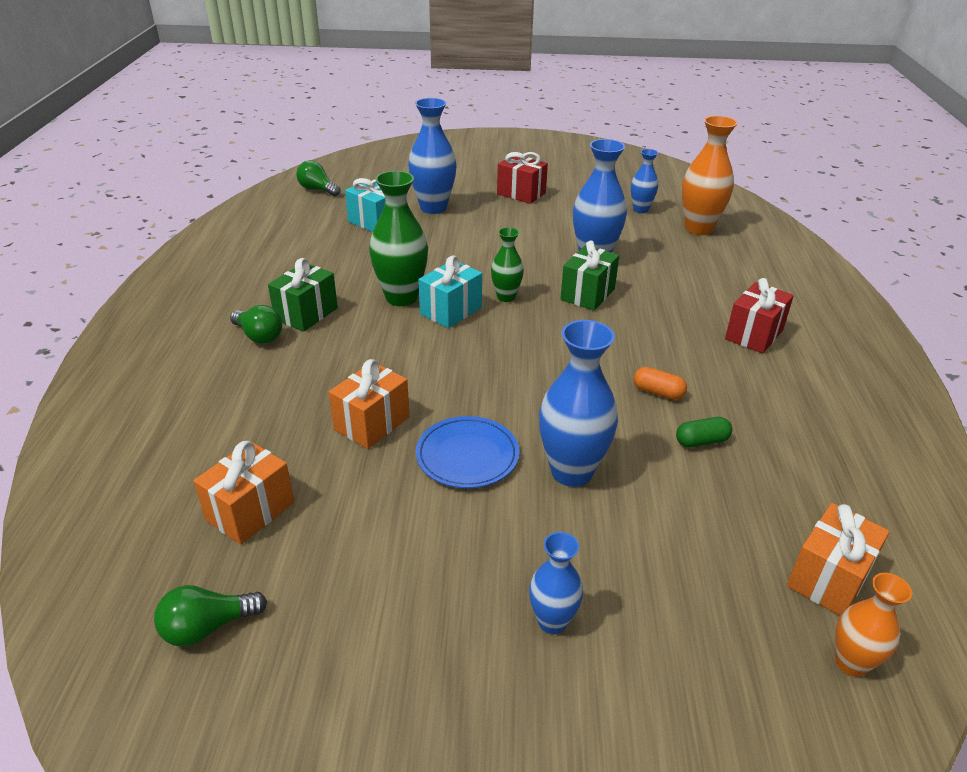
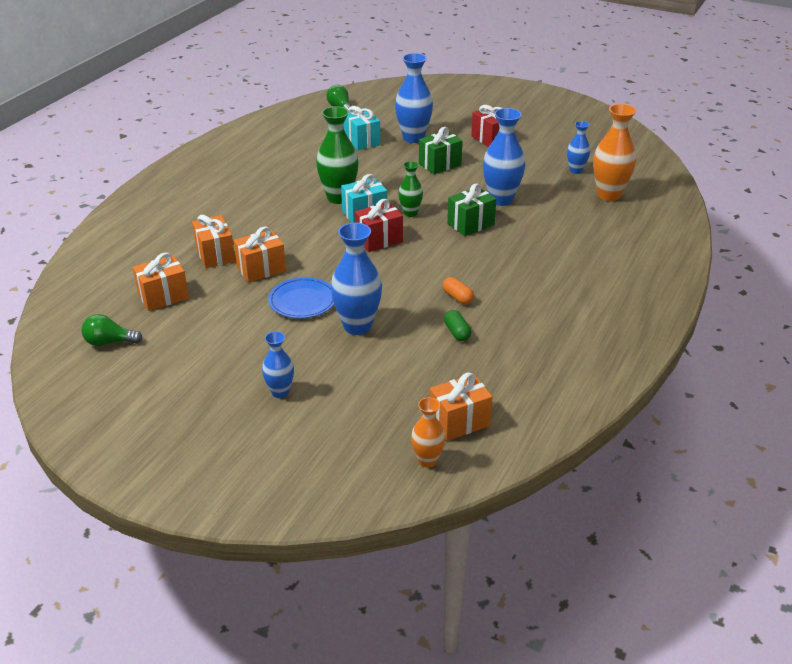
camera: 25 degrees right, 0 degrees up
green light bulb [230,305,282,344] -> none
green gift [268,258,338,332] -> green gift moved to [419,127,463,174]
green capsule [676,417,732,448] -> green capsule turned 60 degrees clockwise [444,310,471,341]
red gift [725,278,794,354] -> red gift moved to [355,199,403,252]
none -> orange gift [192,215,235,268]

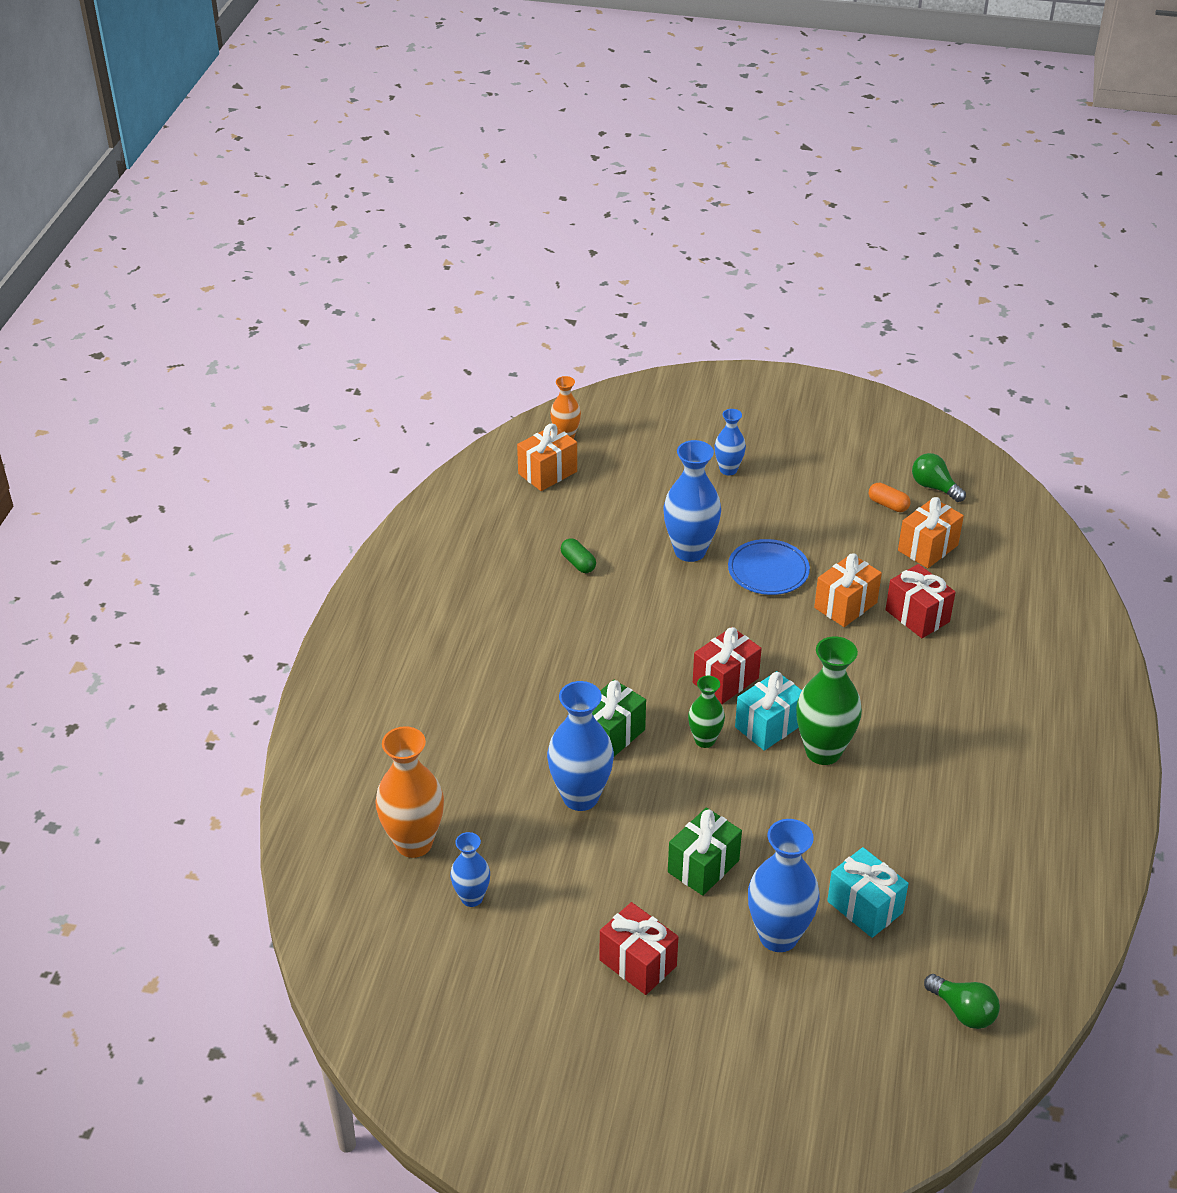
camera: 165 degrees right, 5 degrees up
green light bulb [81,314,143,346] -> green light bulb turned 120 degrees counterclockwise [912,453,966,502]
orange gift [192,215,235,268] -> red gift [886,564,956,638]
orange capsule [443,277,474,304] -> orange capsule moved to [869,483,911,512]

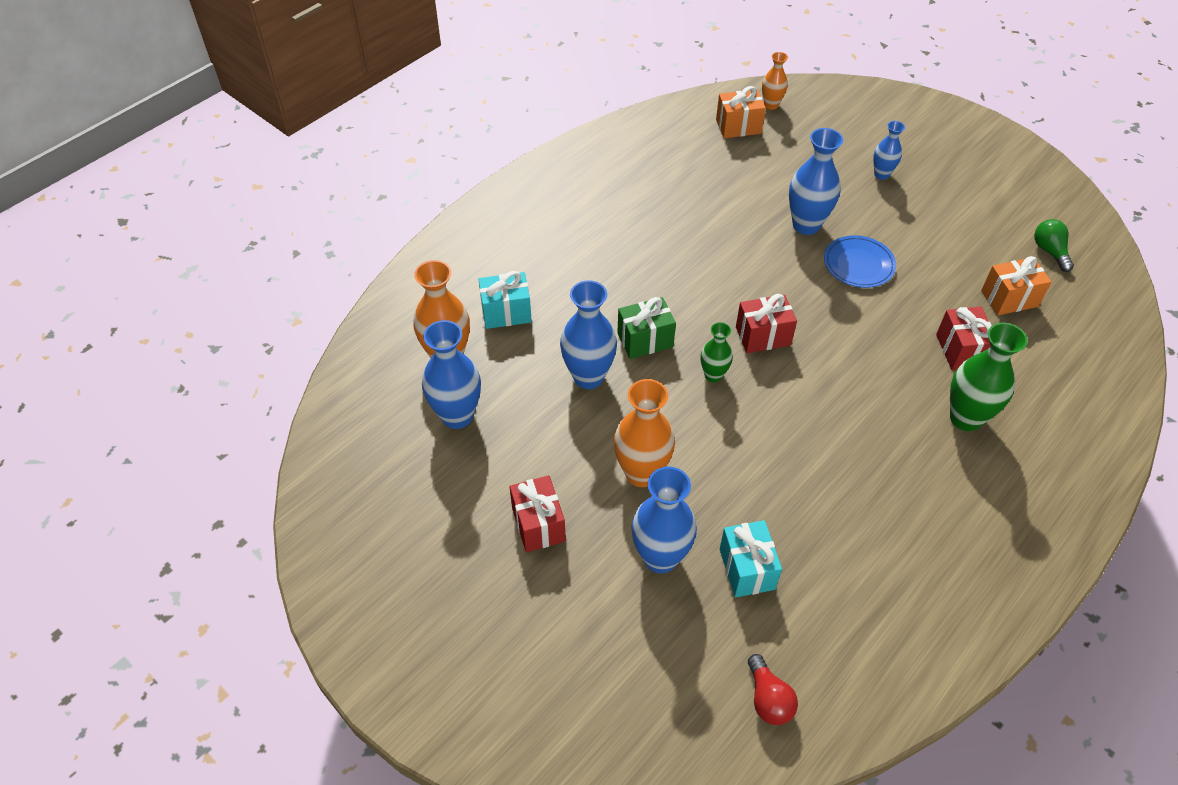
camera: 30 degrees right, 10 degrees up
blue vase [450,832,490,907] -> blue vase [422,320,481,429], size x1.74
green capsule [561,538,596,573] -> none
green gift [668,807,742,896] -> orange vase [614,379,675,487]
turquoise gift [735,671,802,751] -> turquoise gift moved to [479,271,532,329]
green vase [796,636,862,765] -> green vase moved to [950,323,1028,431]
orange gift [814,553,882,627] -> none
orange capsule [869,483,911,512] -> none
green light bulb [924,974,1000,1029] -> red light bulb [748,654,798,725]

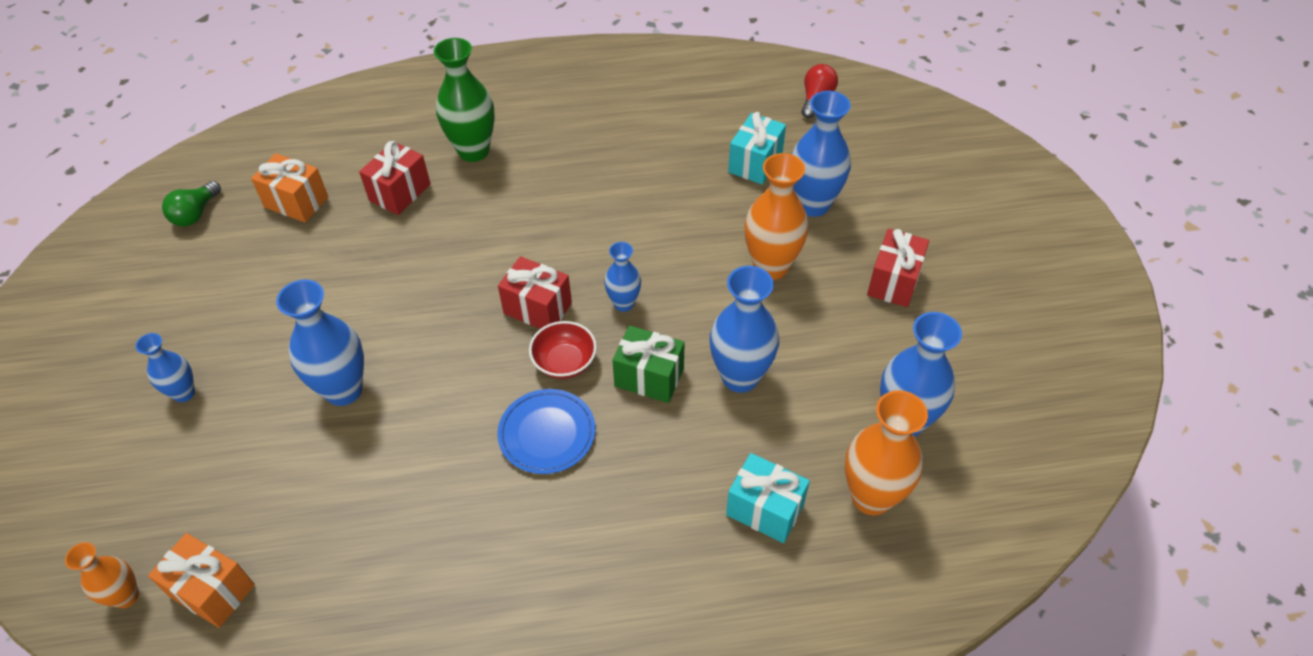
camera: 140 degrees left, 0 degrees up
green vase [701,322,733,383] -> blue vase [604,242,641,312]
blue plate [824,235,896,288] -> blue plate moved to [497,389,595,474]
none -> red bowl [529,321,597,379]

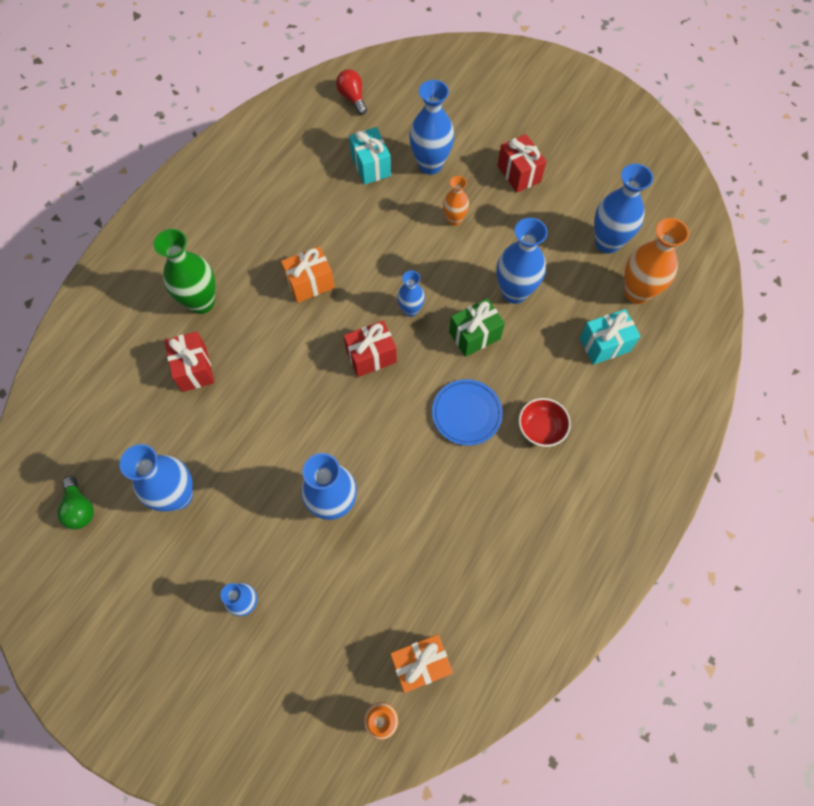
camera: 50 degrees left, 15 degrees up
orange gift [251,153,328,222] -> orange gift moved to [281,246,335,303]
red bowl [529,321,597,379] -> red bowl moved to [519,398,571,447]
orange vase [744,153,809,280] -> orange vase [443,176,469,226], size x0.57
none -> blue vase [120,444,193,512]

